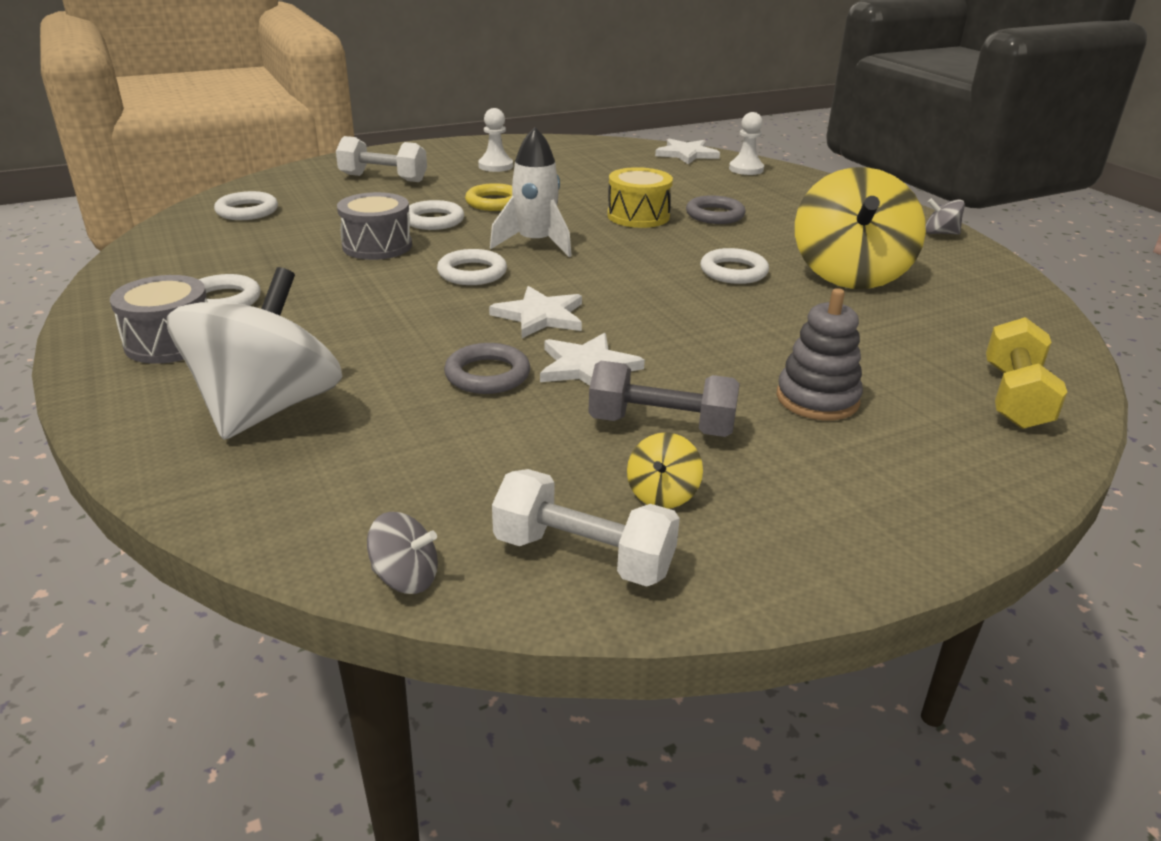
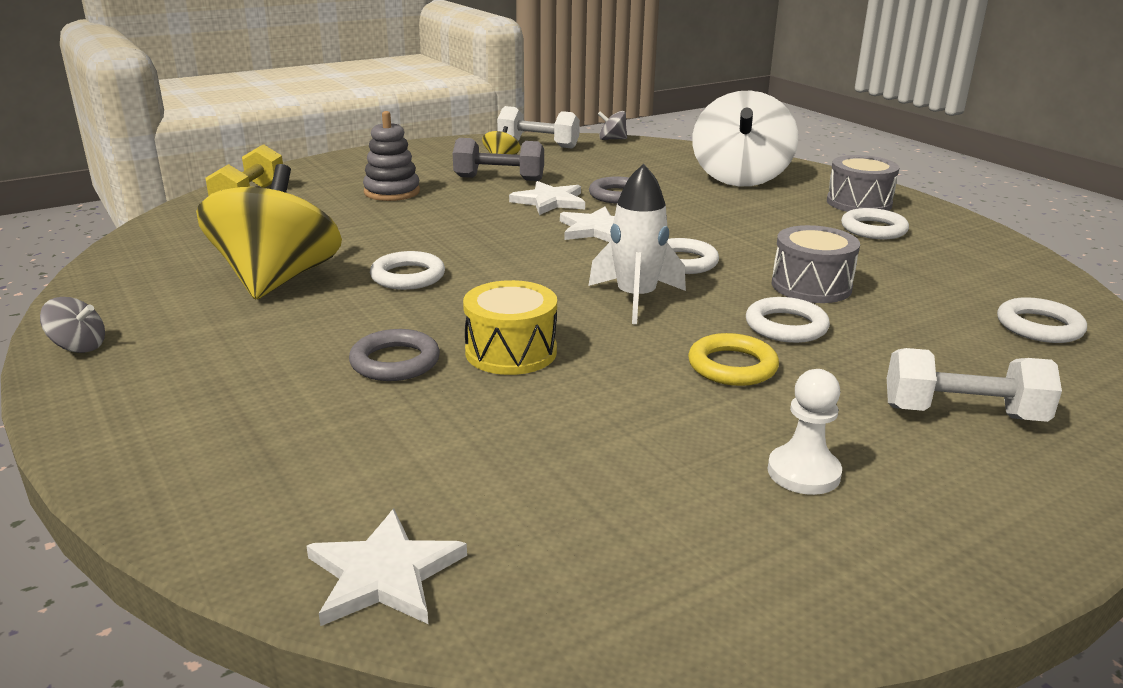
camera: 175 degrees right, 5 degrees down
white pawn [729,112,764,175] -> none

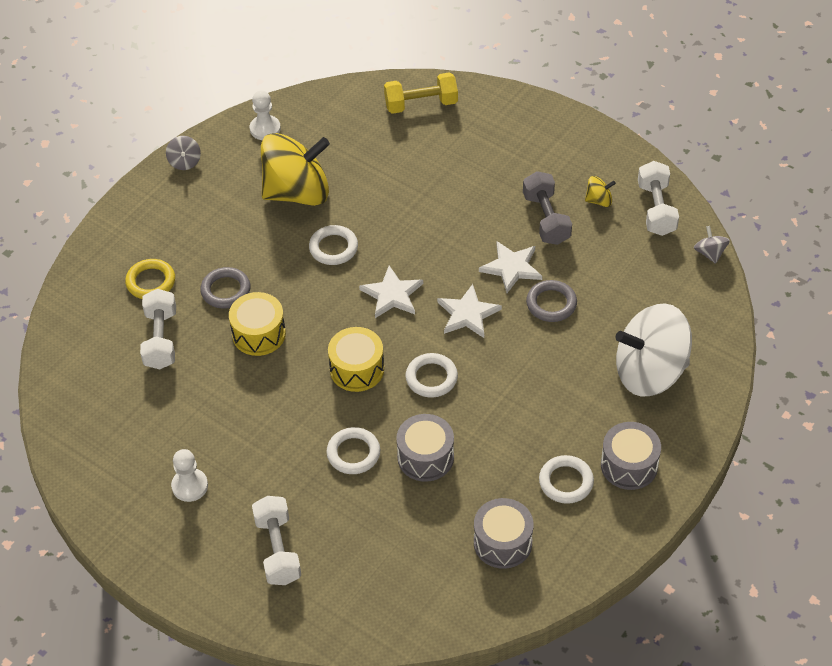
camera: 70 degrees right, 25 degrees up
white star [306,509,467,626] -> white star moved to [359,265,423,318]
grey stacking toy [363,111,420,201] -> none
white rocket [588,164,686,324] -> yellow drum [328,327,384,392]
yellow ring [688,333,779,386] -> yellow ring moved to [125,259,175,299]
white ring [997,297,1087,343] -> none
none -> white dumbbell [140,289,176,369]
none -> white pawn [250,90,281,140]
none -> grey drum [474,498,533,569]

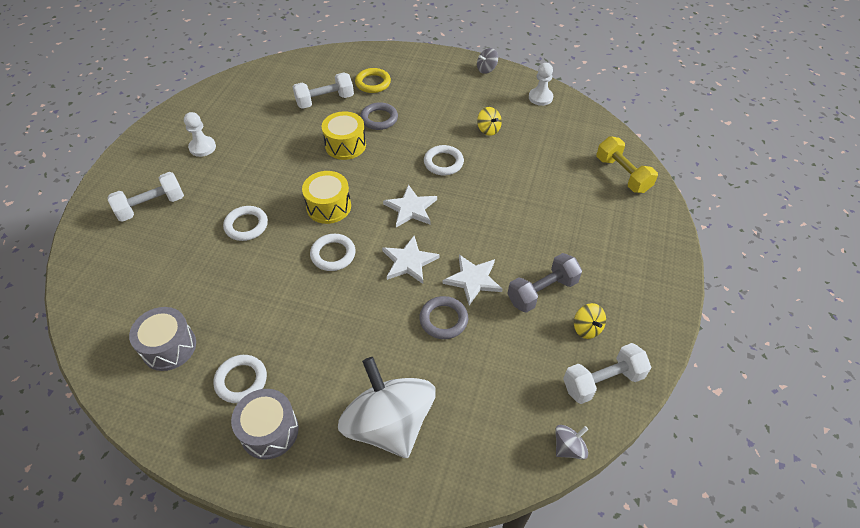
camera: 70 degrees right, 0 degrees up
yellow spinning top [261,133,330,206] -> yellow spinning top [477,107,502,136], size x0.40
grey drum [396,414,454,482] -> none

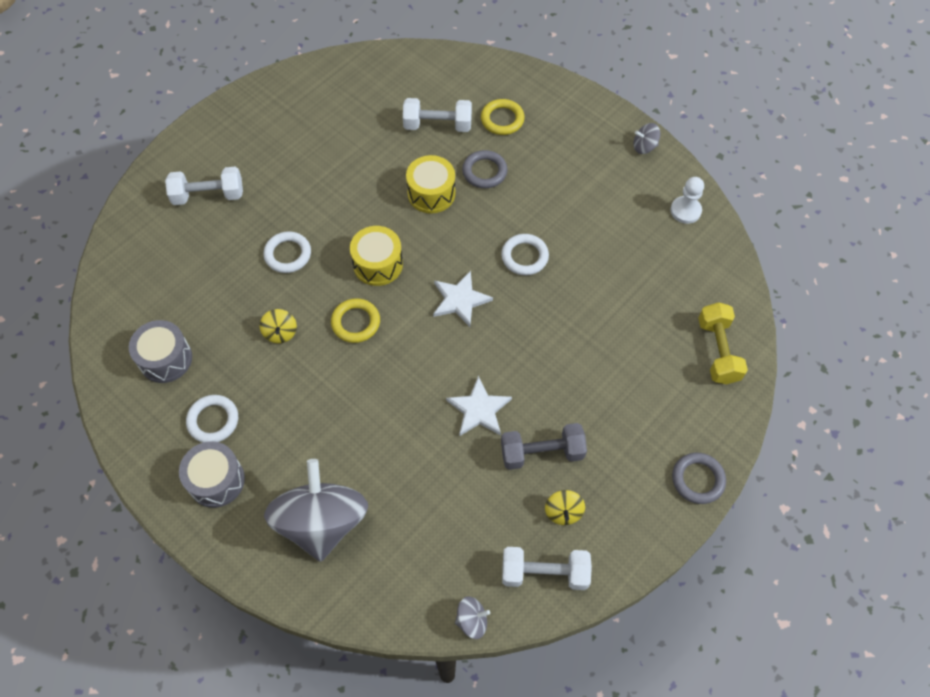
camera: 25 degrees right, 10 degrees up
white pawn [184,112,216,157] -> none
white ring [310,234,356,271] -> yellow ring [331,298,380,343]
white spinning top [338,357,436,458] -> grey spinning top [264,459,368,562]
white star [382,236,440,284] -> none
grey ring [419,296,468,339] -> grey ring moved to [672,453,726,504]
yellow spinning top [477,107,502,136] -> yellow spinning top moved to [259,309,297,343]

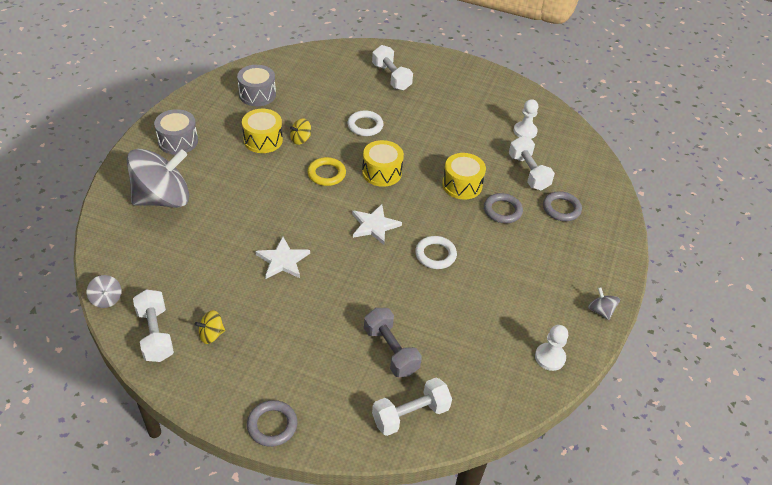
camera: 65 degrees right, 15 degrees down
white ring [186,395,238,442] -> none
yellow ring [481,99,525,135] -> grey ring [543,191,582,221]
grey dumbbell [501,423,587,470] -> grey dumbbell moved to [364,308,422,377]
yellow dumbbell [698,302,748,384] -> white dumbbell [372,378,452,436]
none -> yellow drum [242,109,283,153]
none -> white pawn [513,99,538,139]

